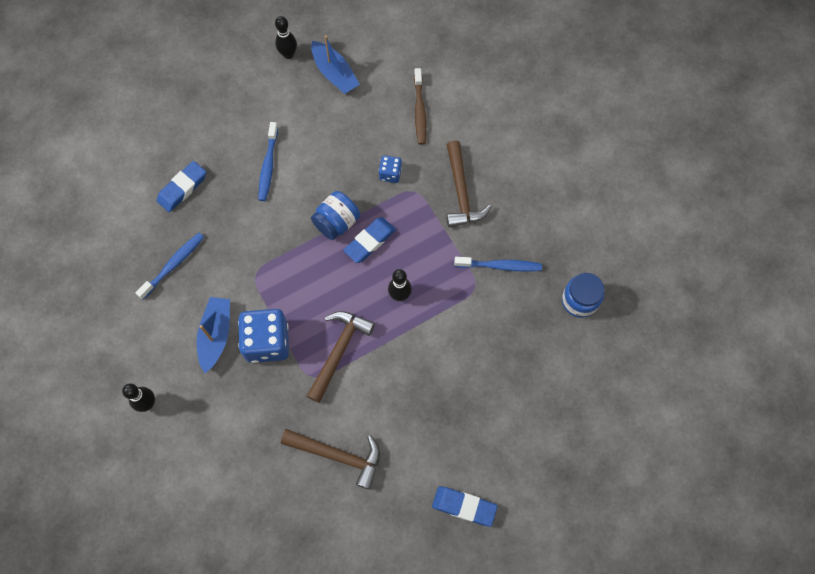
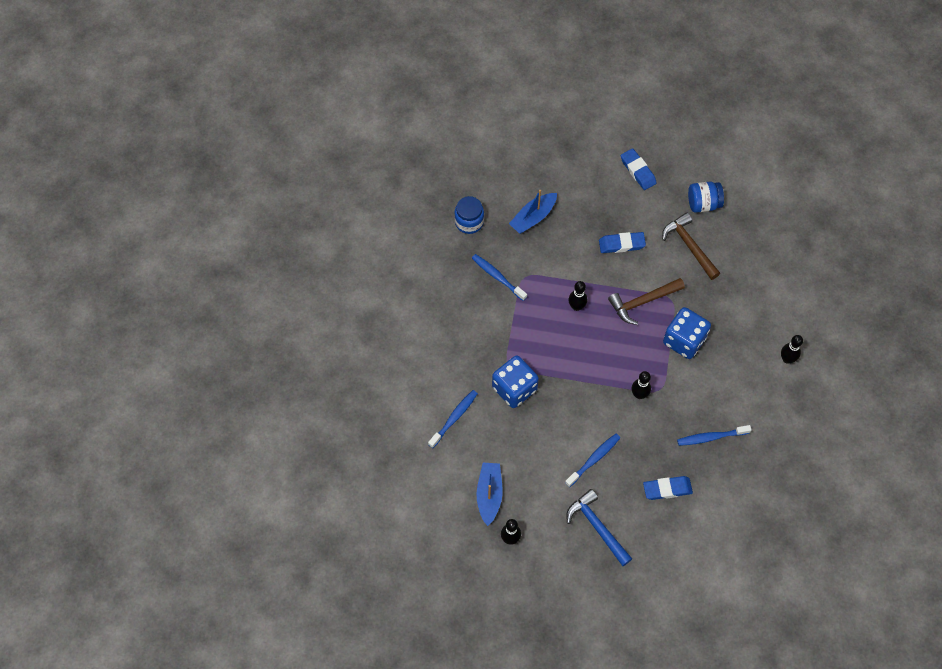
camera: 140 degrees left, 5 degrees down
blue boat [196,297,230,373] -> blue boat moved to [509,190,557,234]
blue jar [311,191,360,240] -> blue jar moved to [688,181,724,213]
blue eraser [343,217,396,263] -> blue eraser moved to [599,232,646,253]
blue dice [379,155,402,183] -> blue dice [492,355,539,408], size x1.99
brown toothbrush [414,68,427,145] -> blue toothbrush [428,390,478,448]
brown hammer [446,141,492,228] -> none
none -> blue hammer [566,489,632,566]
none -> black bowling pin [632,371,651,399]

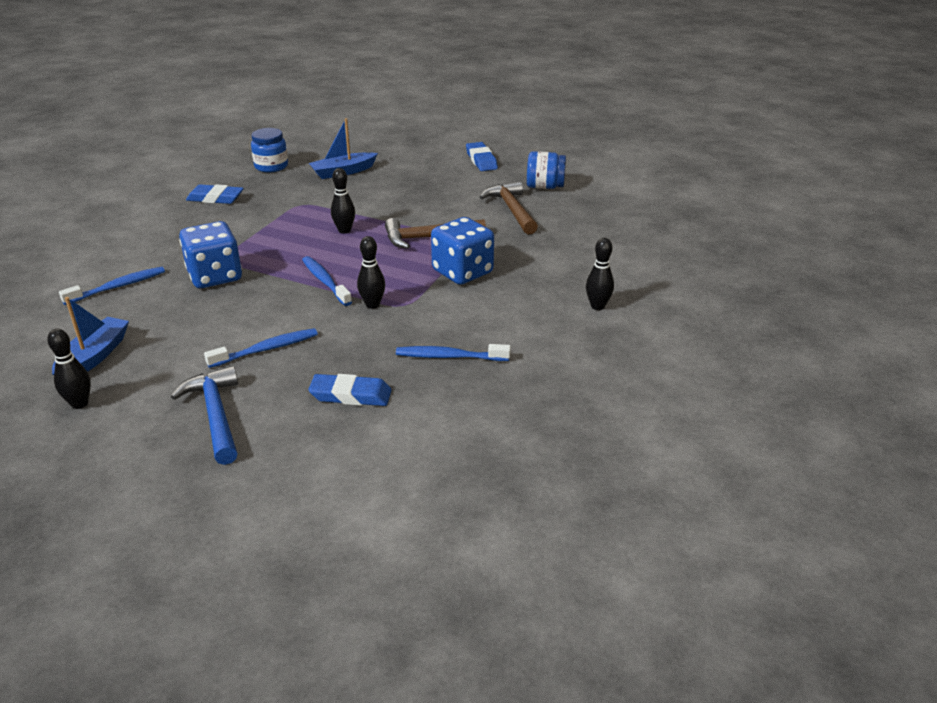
camera: 15 degrees right, 30 degrees down
blue toothbrush [472,254,527,301] -> blue toothbrush moved to [302,256,352,306]
blue eraser [599,232,646,253] -> blue eraser moved to [186,184,244,204]

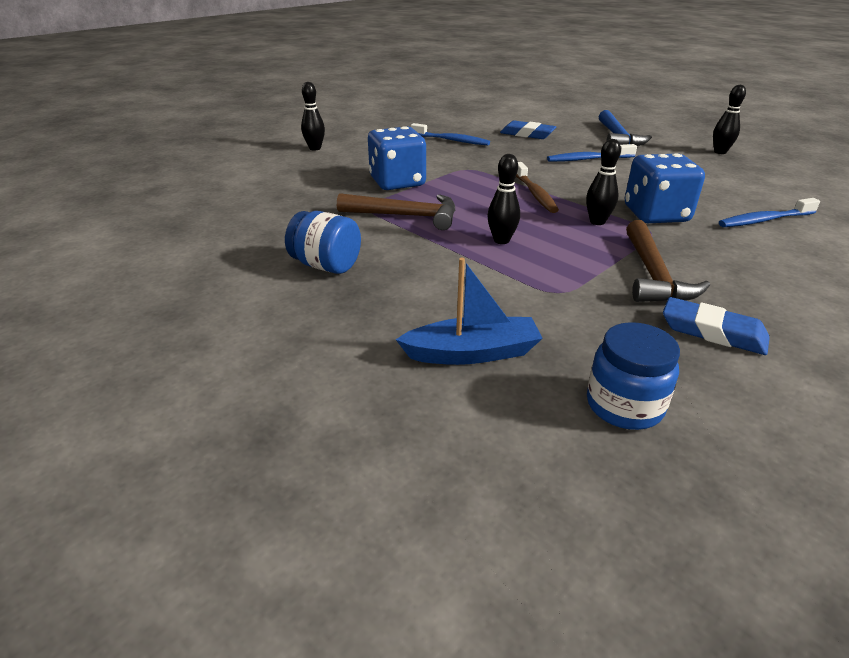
camera: 160 degrees left, 0 degrees up
blue boat [52,297,129,375] -> none
blue toothbrush [302,256,352,306] -> brown toothbrush [516,162,559,213]
black bowling pin [357,236,385,309] -> black bowling pin moved to [586,139,621,225]
blue eraser [466,142,498,171] -> none
brown hammer [480,181,538,235] -> brown hammer moved to [626,220,710,302]
blue jar [527,151,566,189] -> blue jar moved to [285,211,361,274]

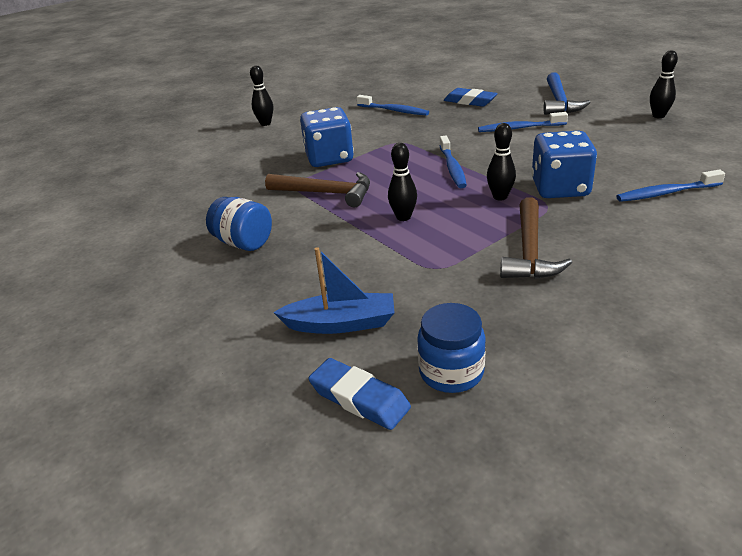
camera: 10 degrees right, 0 degrees up
brown toothbrush [516,162,559,213] -> blue toothbrush [439,136,467,188]
blue eraser [663,297,770,355] -> blue eraser moved to [308,358,411,430]

